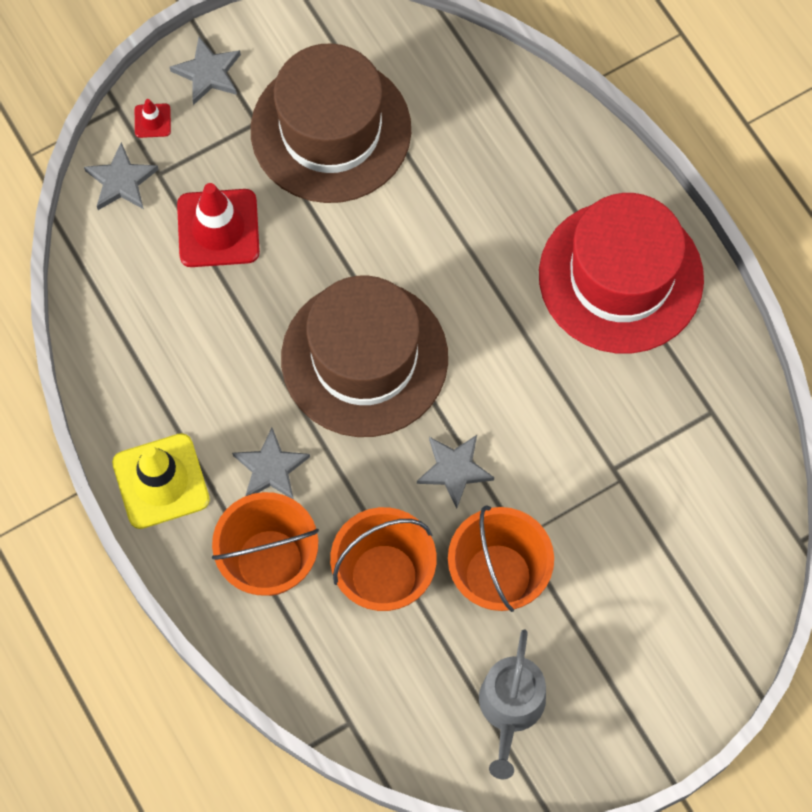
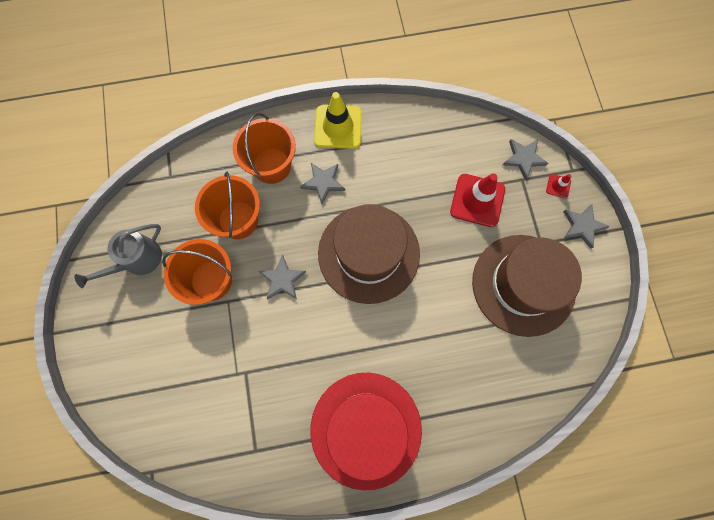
camera: 110 degrees right, 5 degrees up
grey watering can [479,629,546,779] -> grey watering can turned 75 degrees counterclockwise [74,224,162,288]

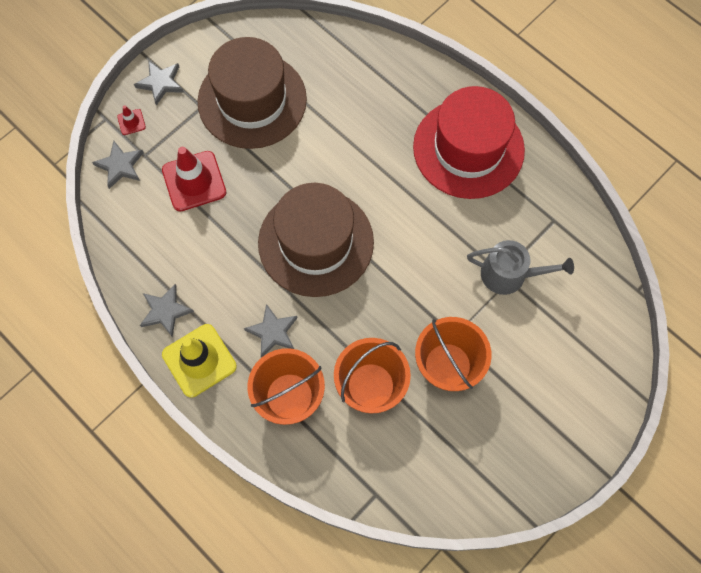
camera: 125 degrees left, 5 degrees down
grey watering can [74,224,162,288] -> grey watering can moved to [467,240,574,295]
grey star [259,255,306,300] -> grey star moved to [140,284,194,338]

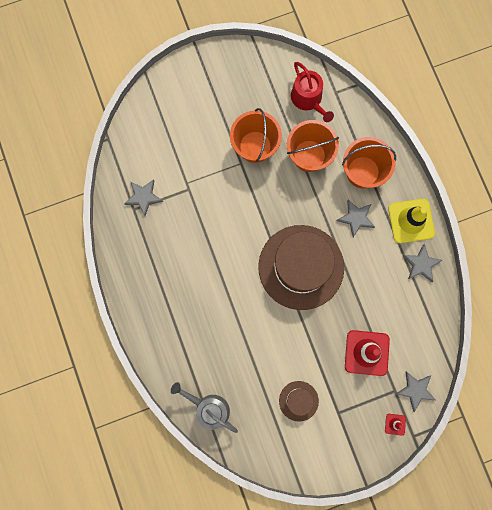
camera: 155 degrees left, 10 degrees up
grey star [134,60,184,106] -> grey star moved to [124,180,163,216]
brown hat [198,37,307,149] -> brown hat [279,381,319,422], size x0.45
red hat [413,86,525,199] -> none
grey watering can [467,240,574,295] -> grey watering can moved to [171,382,238,433]
none -> red watering can [291,62,334,122]

